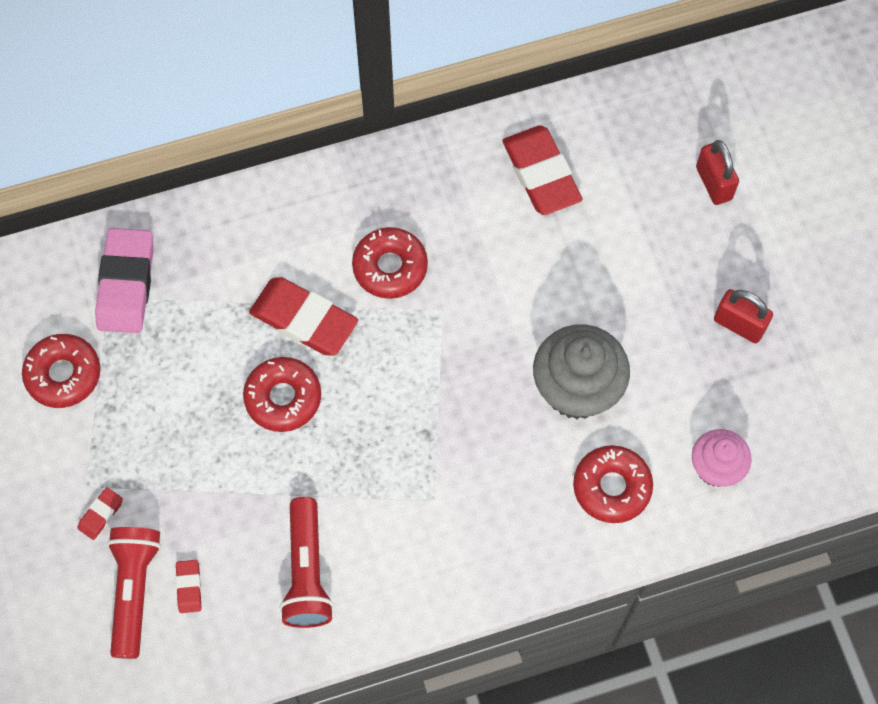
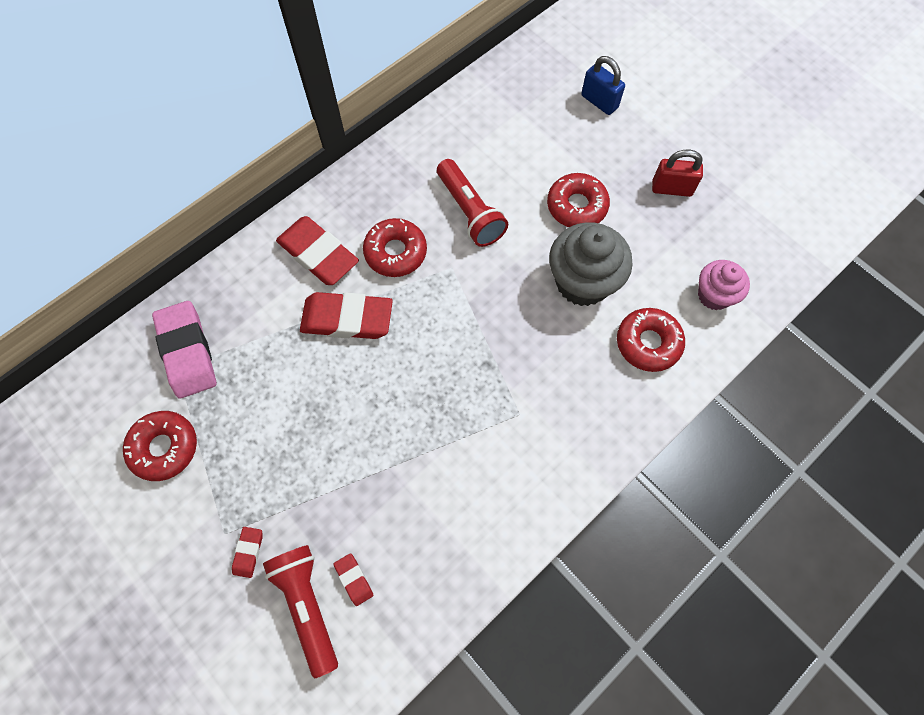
camera: 25 degrees left, 0 degrees up
red donut [243,357,321,432] -> red donut moved to [547,173,610,227]
red flashlight [280,497,334,628] -> red flashlight moved to [437,159,508,247]
red eraser [502,125,583,215] -> red eraser moved to [276,216,359,285]
red padlock [696,140,739,205] -> blue padlock [581,56,625,115]

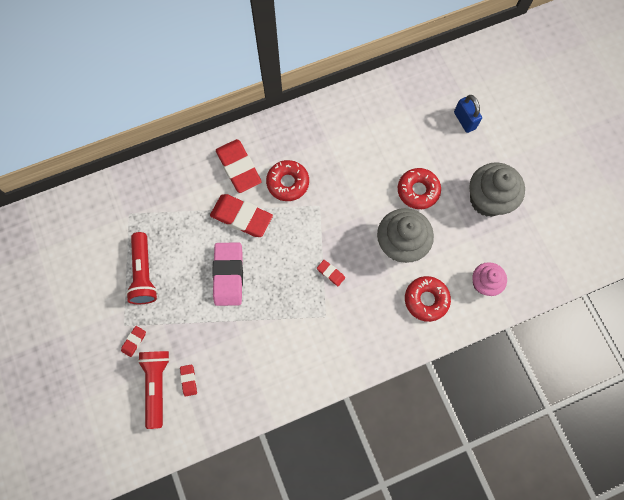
camera: 20 degrees right, 5 degrees up
red donut [123,411,197,481] -> none
pink eraser [152,301,217,399] -> pink eraser moved to [212,242,243,306]
red flashlight [437,159,508,247] -> red flashlight moved to [126,232,158,304]
red padlock [652,150,703,197] -> grey cupcake [469,162,525,217]
none -> red eraser [317,260,345,286]

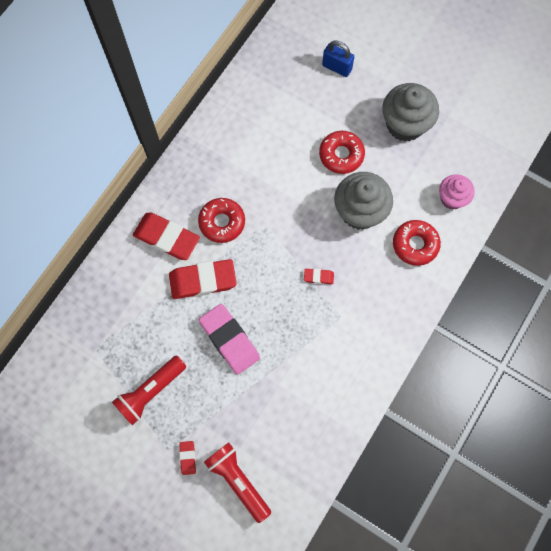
camera: 35 degrees left, 0 degrees up
red flashlight [126,232,158,304] -> red flashlight turned 90 degrees clockwise [112,355,186,425]
red eraser [180,364,197,397] -> none

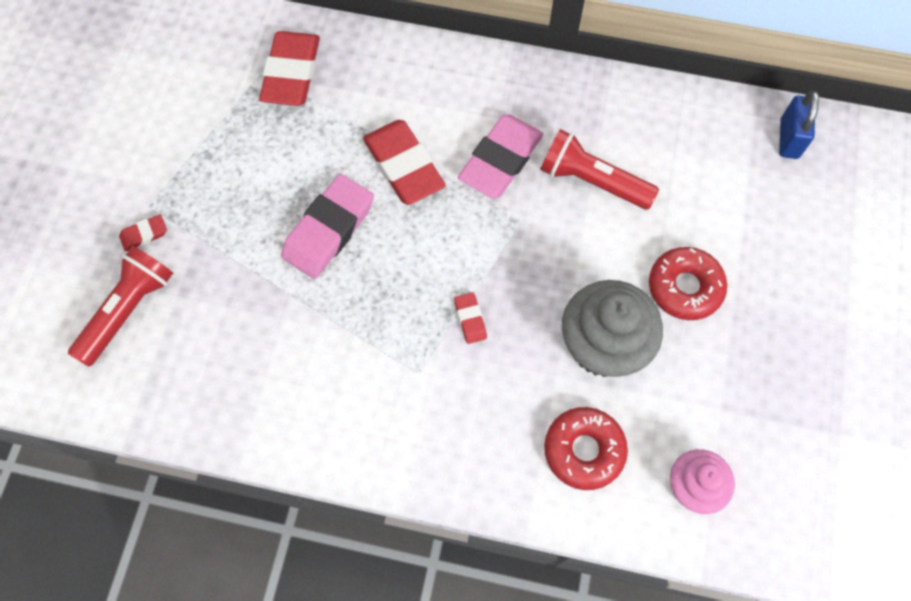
camera: 70 degrees right, 5 degrees down
red flashlight [112,355,186,425] -> red flashlight moved to [540,129,659,210]
red eraser [133,213,200,260] -> red eraser moved to [259,31,320,106]
red donut [198,198,245,243] -> pink eraser [458,114,543,199]
blue padlock [322,40,354,77] -> blue padlock moved to [779,91,819,159]
grey cupcake [382,83,439,141] -> none

